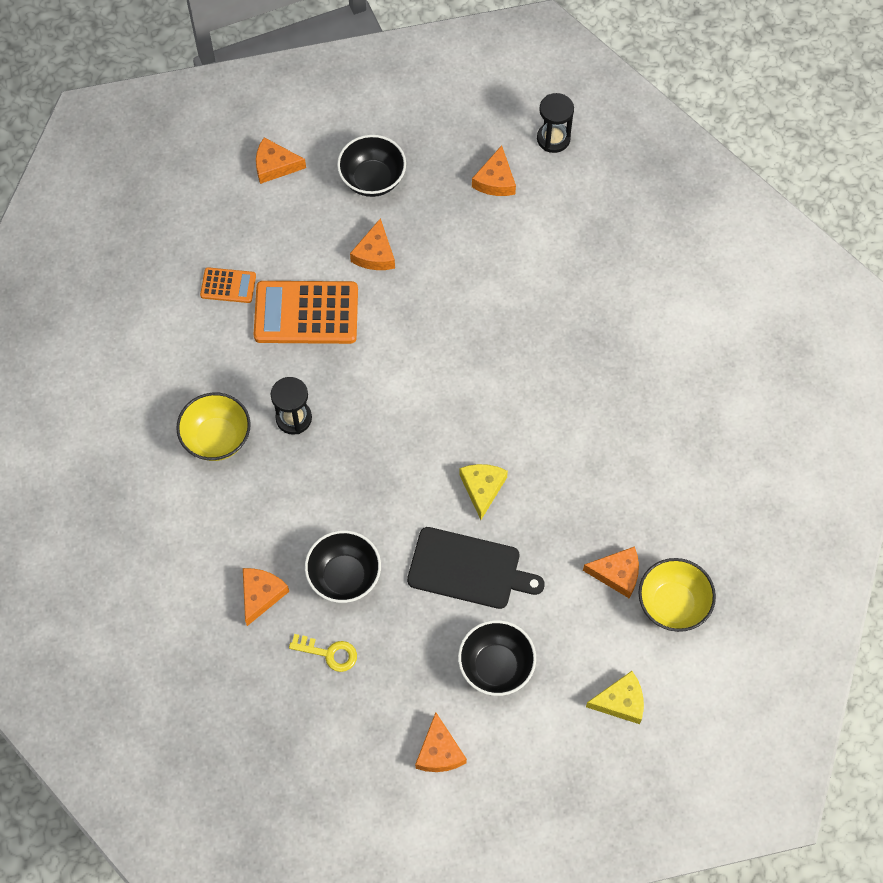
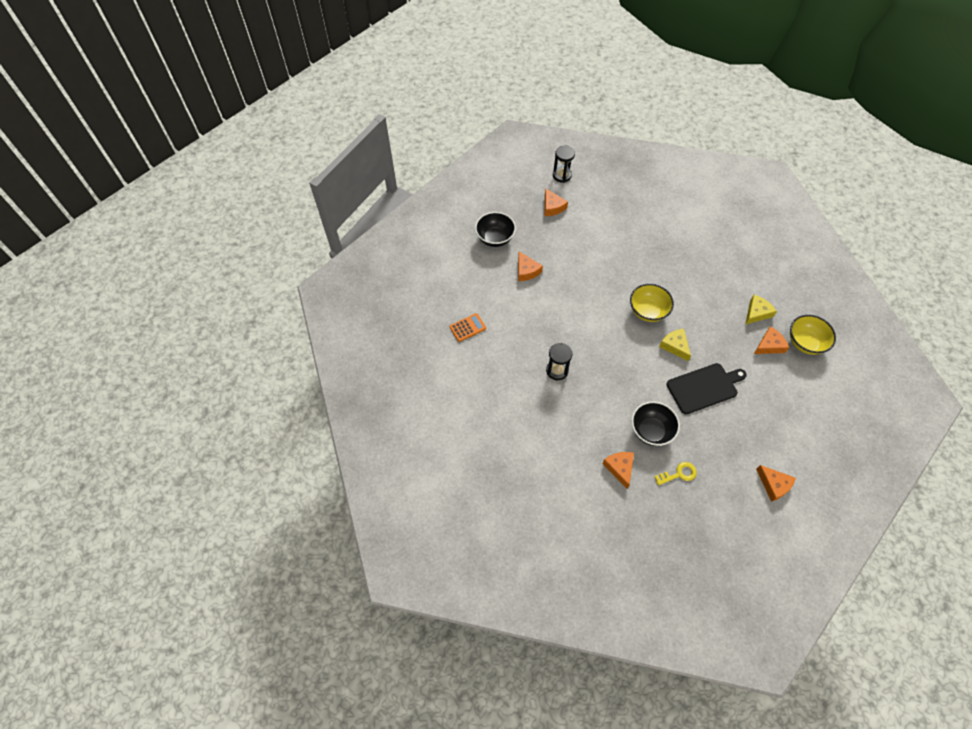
camera: 35 degrees left, 5 degrees down
yellow bowl [176,392,251,461] -> yellow bowl moved to [630,284,674,322]
orange calculator [254,281,358,344] -> none
orange cheese [256,138,306,184] -> none
black bowl [458,620,536,696] -> none
yellow cheese [586,671,644,724] -> yellow cheese moved to [745,295,777,325]

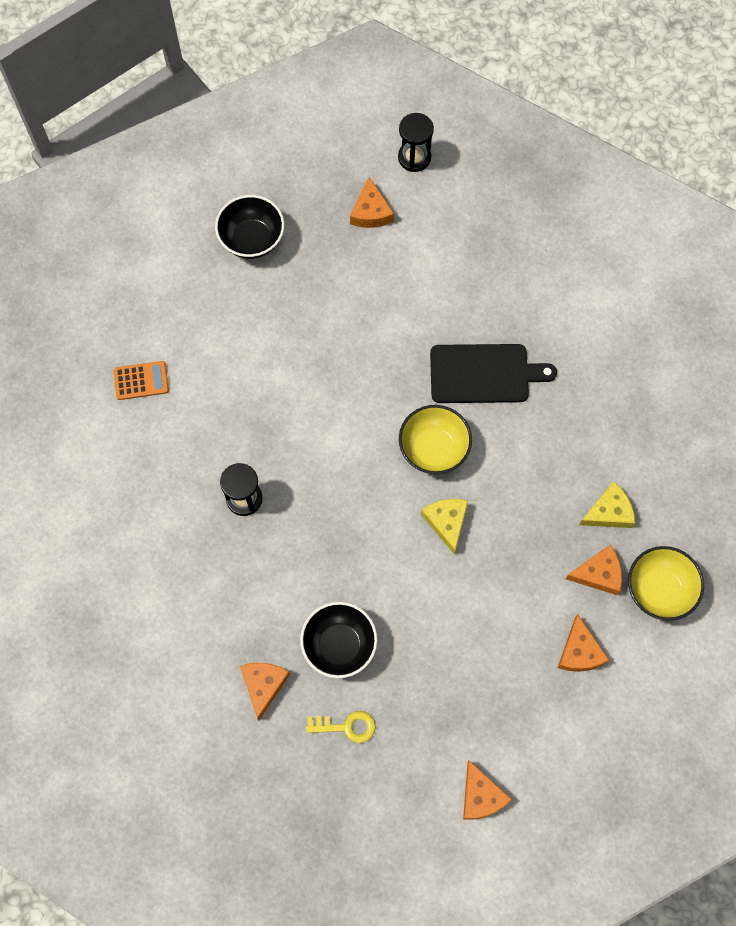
camera: 20 degrees right, 10 degrees up
orange cheese [518,252,543,281] -> orange cheese moved to [558,614,609,672]
black cutting board [666,363,747,414] -> black cutting board moved to [430,344,557,403]

